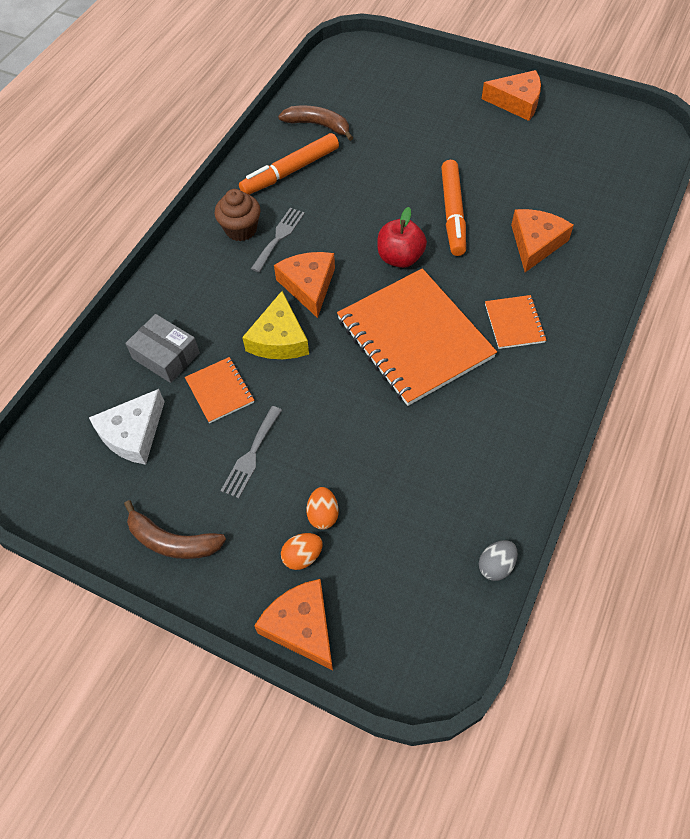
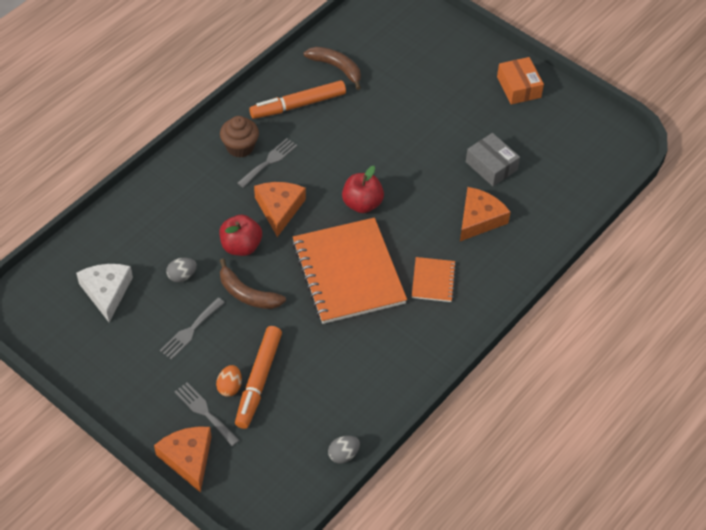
camera: 10 degrees right, 5 degrees down
white cheese [89,389,165,465] -> white cheese turned 120 degrees clockwise [76,264,133,322]
brown banana [124,500,226,559] -> brown banana moved to [220,258,286,309]
grey box [125,314,200,383] -> grey box moved to [466,133,520,186]
orange notebook [185,357,254,423] -> grey egg [166,258,197,282]
yellow cheese [242,291,309,359] -> red apple [219,215,262,256]
orange egg [281,533,322,570] -> grey fork [174,382,240,446]
orange marker [441,160,466,256] -> orange marker moved to [235,326,282,429]
orange cheese [482,70,541,121] -> orange box [497,57,544,104]

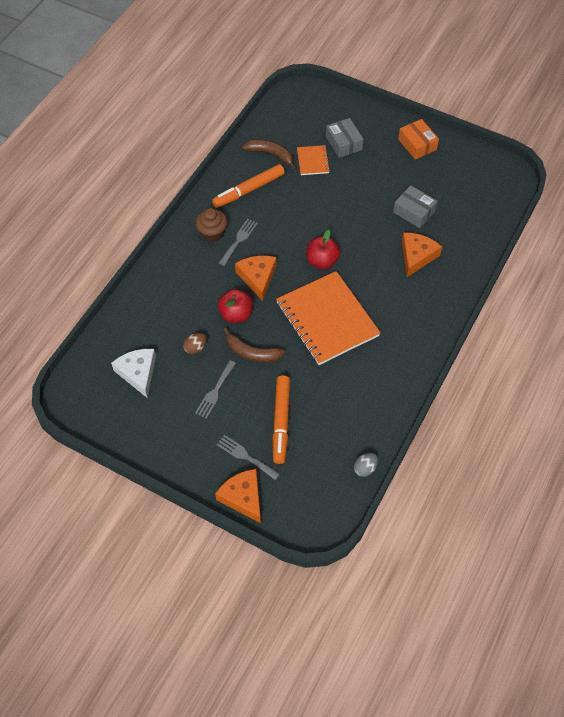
camera: 10 degrees left, 5 degrees up
grey egg [166,258,197,282] -> brown egg [183,333,207,354]
orange egg [216,365,242,397] -> none
orange notebook [412,257,456,302] -> orange notebook moved to [297,145,330,175]
none -> grey box [326,118,364,158]

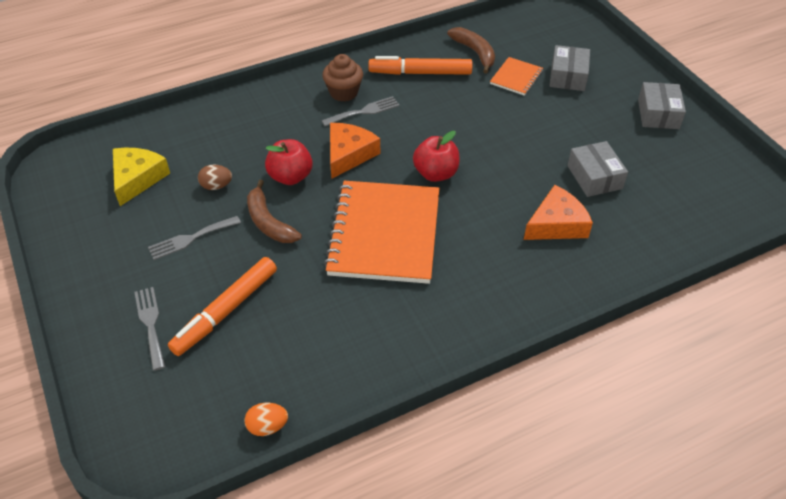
camera: 35 degrees right, 10 degrees down
white cheese [111,349,156,398] -> yellow cheese [113,148,170,206]
orange cheese [215,469,261,523] -> none
grey egg [354,453,378,477] -> orange egg [244,403,288,436]
orange box [398,119,439,160] -> grey box [638,82,686,129]

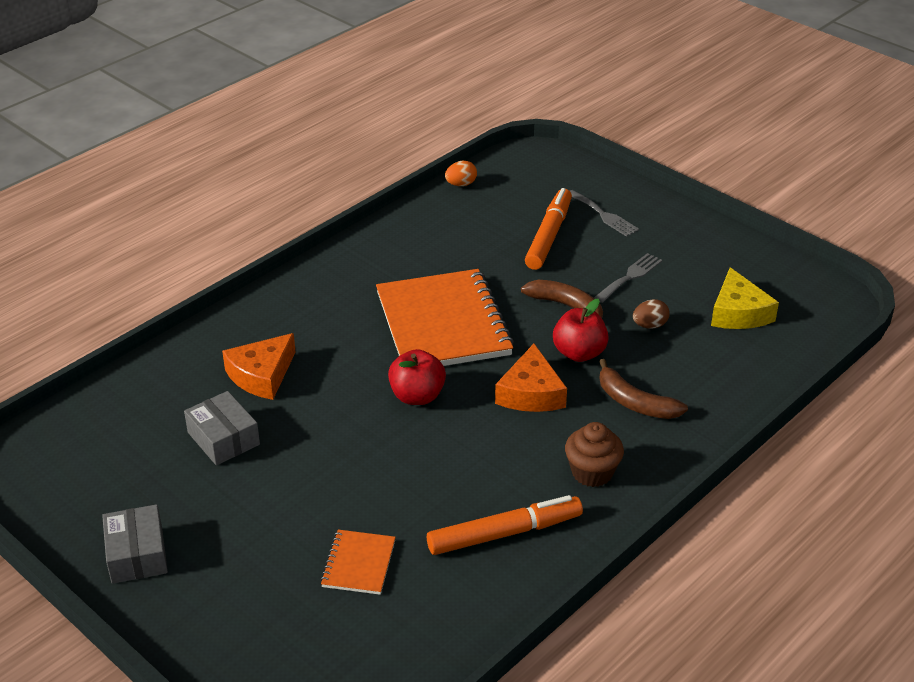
camera: 160 degrees right, 10 degrees down
grey fork [322,96,400,126] -> none
brown banana [447,27,495,74] -> brown banana moved to [599,359,688,419]
grey box [549,45,590,91] -> none

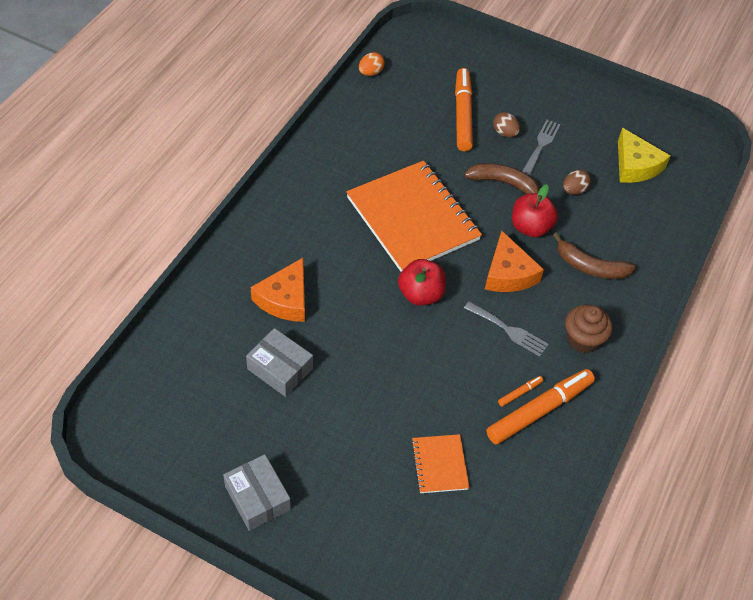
camera: 20 degrees left, 15 degrees up
grey fork [570,190,639,237] -> grey fork moved to [464,301,549,357]
none -> brown egg [493,112,520,137]
none -> orange marker [498,376,543,407]

